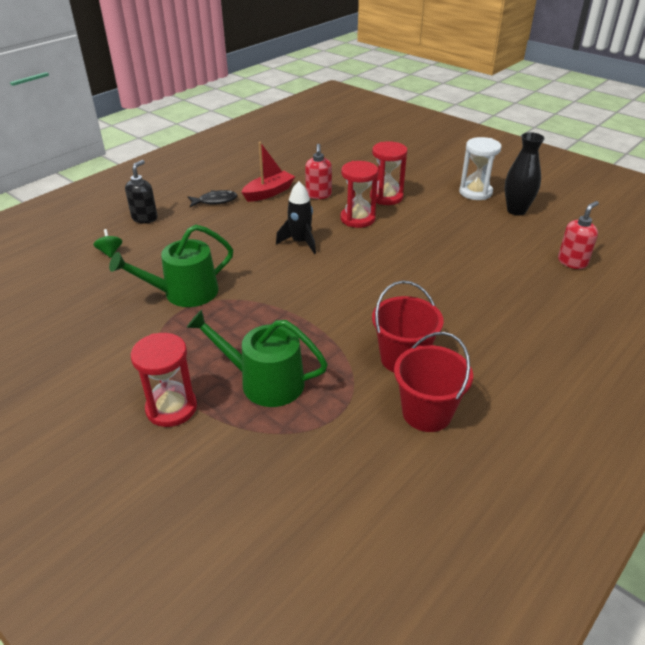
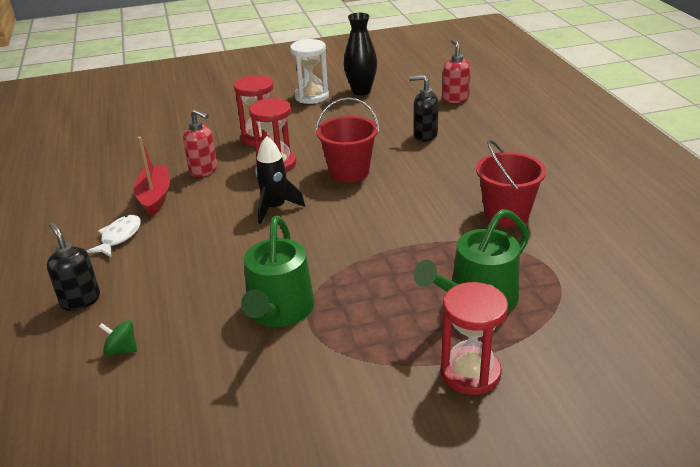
camera: 55 degrees left, 5 degrees down
black fish [188,190,237,207] -> white fish [87,215,141,257]
red bucket [394,332,473,432] -> red bucket moved to [316,97,379,182]
none -> black soap dispenser [409,75,439,142]

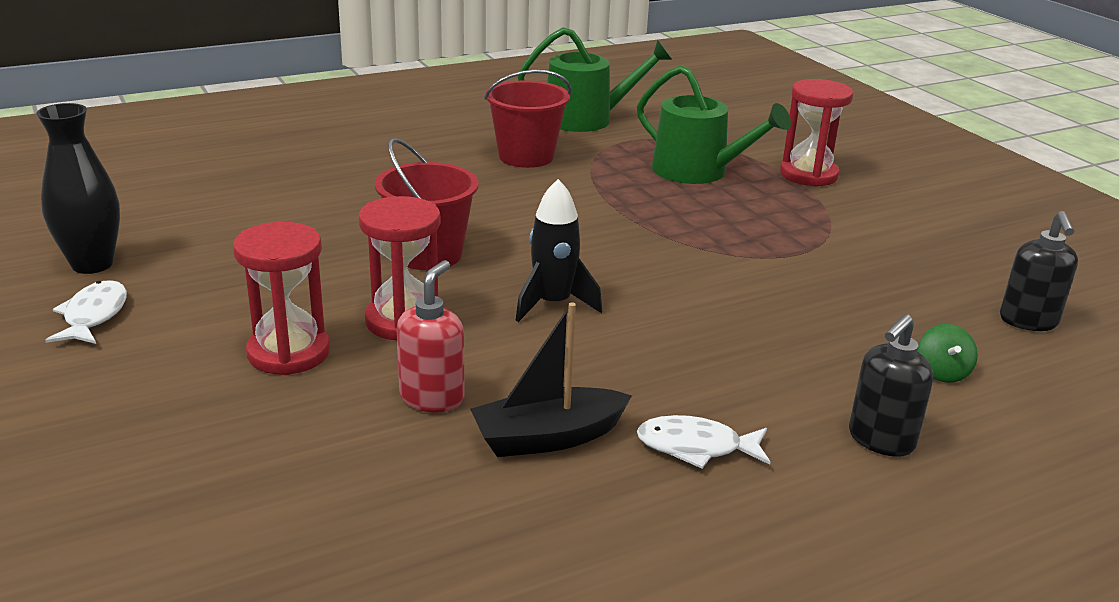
camera: 105 degrees left, 5 degrees down
red boat [134,137,170,216] -> black boat [470,303,632,457]
green watering can [241,216,314,327] -> green watering can moved to [518,27,672,132]
white hourglass [290,39,329,104] -> white fish [45,280,127,344]
black soap dispenser [409,75,439,142] -> black soap dispenser moved to [1000,211,1078,331]
red soap dispenser [442,39,471,103] -> none

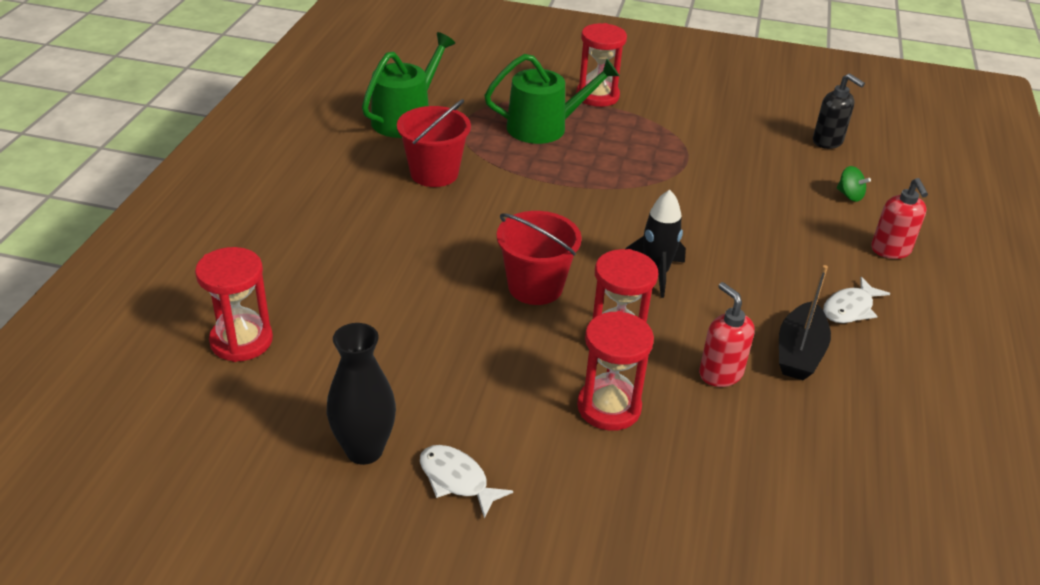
camera: 50 degrees left, 10 degrees up
black soap dispenser [849,314,933,457] -> red soap dispenser [871,178,928,259]
none -> red hourglass [195,247,273,362]

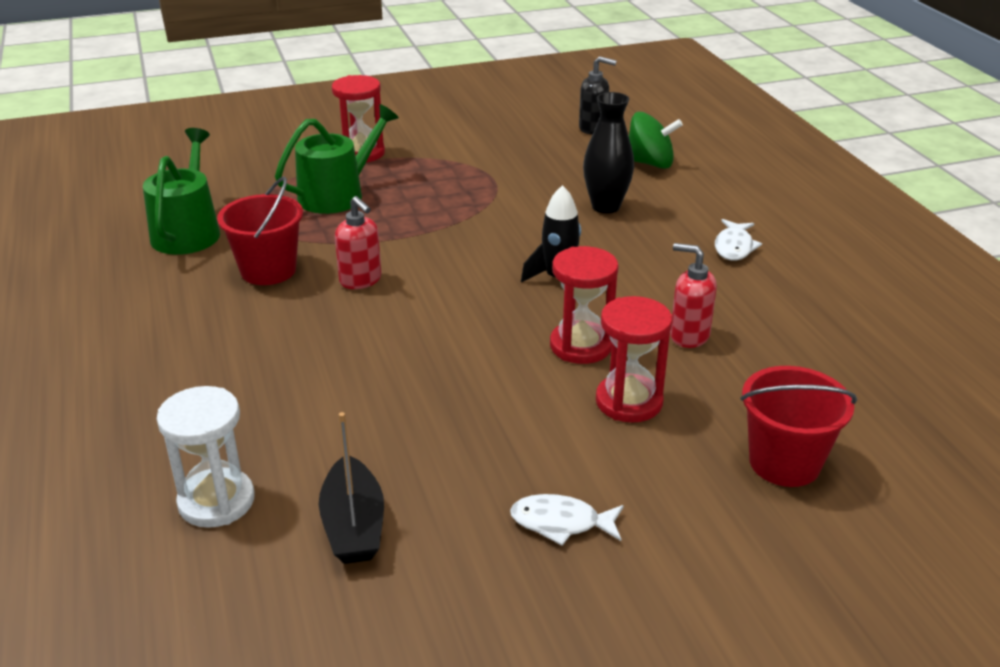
camera: 30 degrees left, 5 degrees down
red hourglass [195,247,273,362] -> white hourglass [157,386,255,528]
black vase [327,323,396,465] -> black vase moved to [583,92,634,214]
red bucket [497,211,582,305] -> red bucket moved to [740,366,857,487]
black boat [779,265,831,380] -> black boat moved to [319,412,384,564]
green spinning top [837,166,871,202] -> green spinning top [629,112,683,169], size x1.83
red soap dispenser [871,178,928,259] -> red soap dispenser moved to [335,196,381,289]

